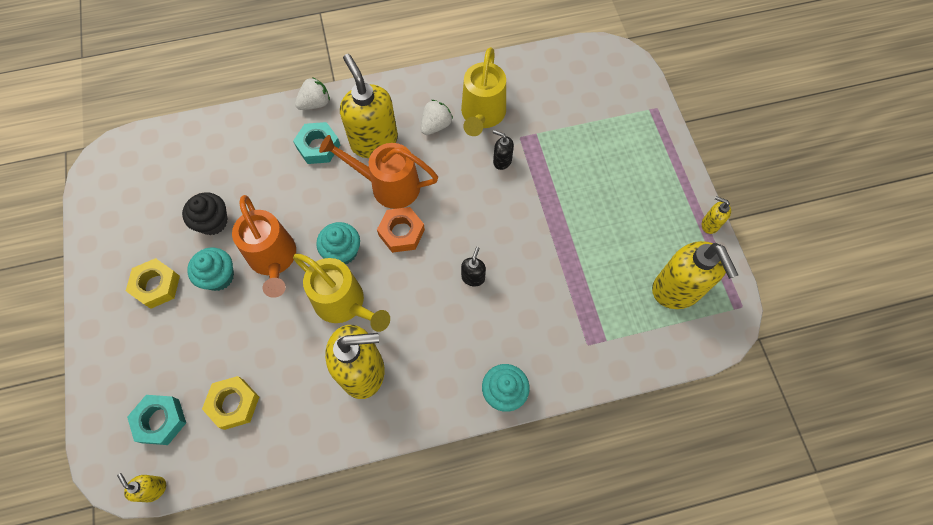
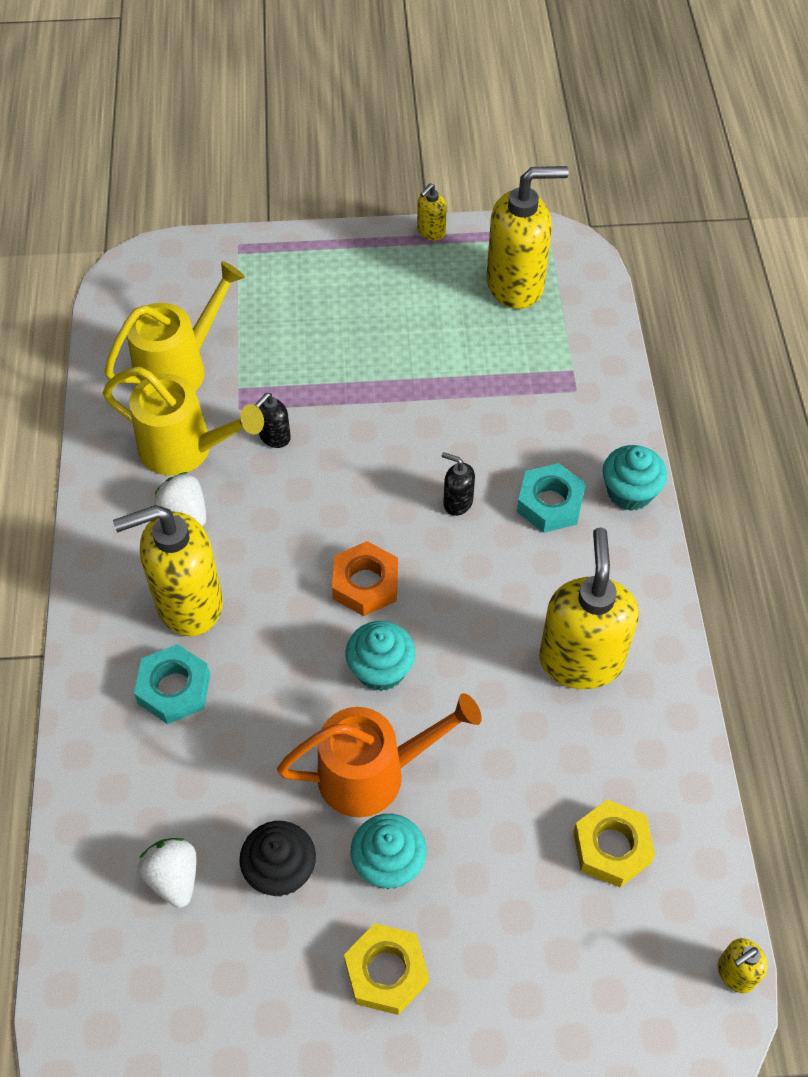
camera: 80 degrees left, 10 degrees down
turquoise nut [127,395,186,445] -> turquoise nut moved to [517,463,586,533]
yellow watering can [293,254,390,332] -> yellow watering can moved to [104,261,245,391]
white strawberry [295,77,330,110] -> white strawberry moved to [138,838,197,908]
orange watering can [319,135,438,209] -> none

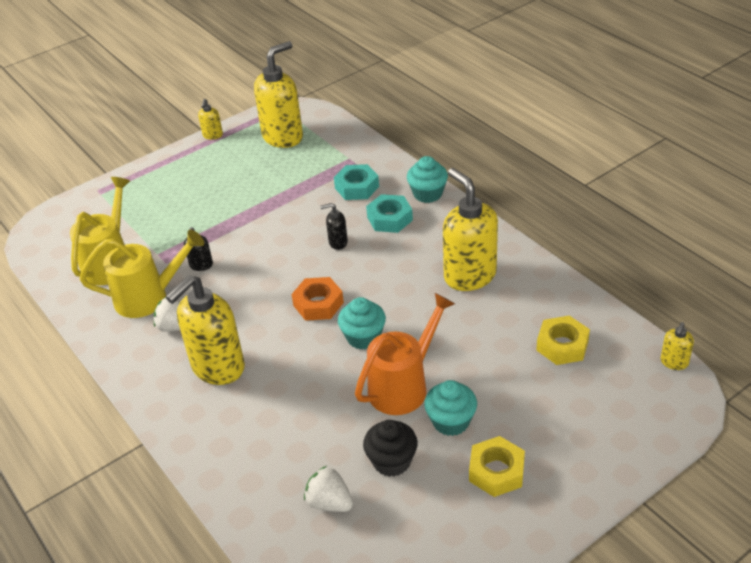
camera: 30 degrees left, 15 degrees down
turquoise nut [134,644,210,724] -> turquoise nut moved to [334,164,379,200]

